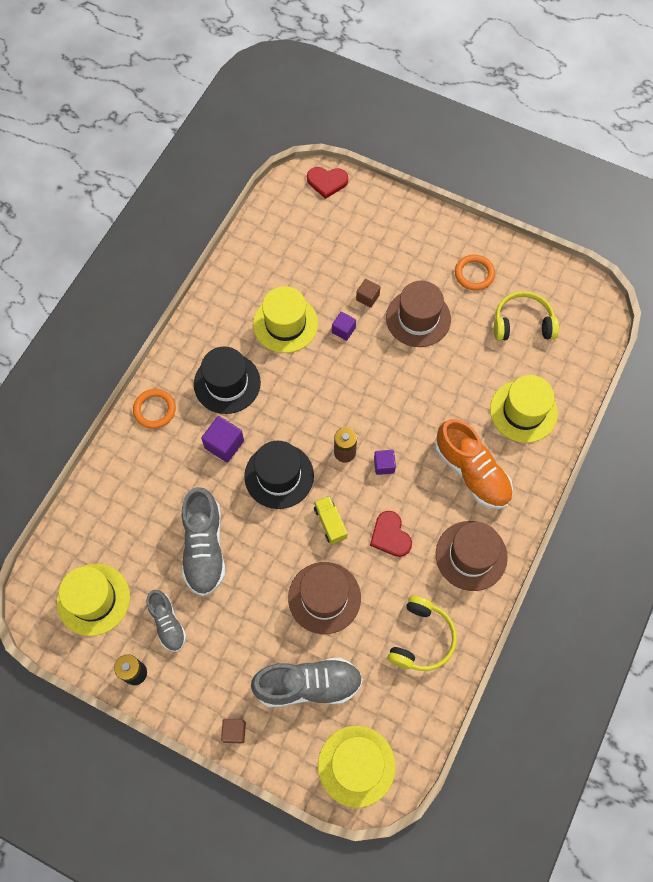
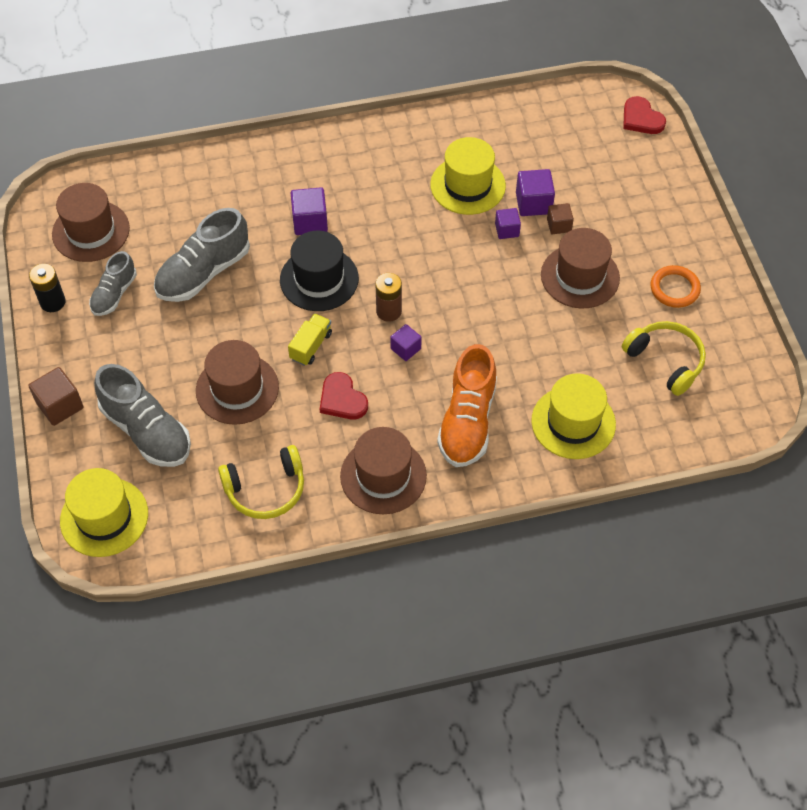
camera: 50 degrees right, 10 degrees down
yellow hat [57,564,130,636] -> brown hat [52,183,130,262]
orange ring [133,389,176,429] -> none
black hat [194,346,261,414] -> none
brown cube [221,719,246,744] -> brown cube [29,367,84,426], size x1.55
red heart [370,511,412,557] -> red heart turned 60 degrees counterclockwise [320,372,368,419]
none -> purple cube [516,169,555,216]

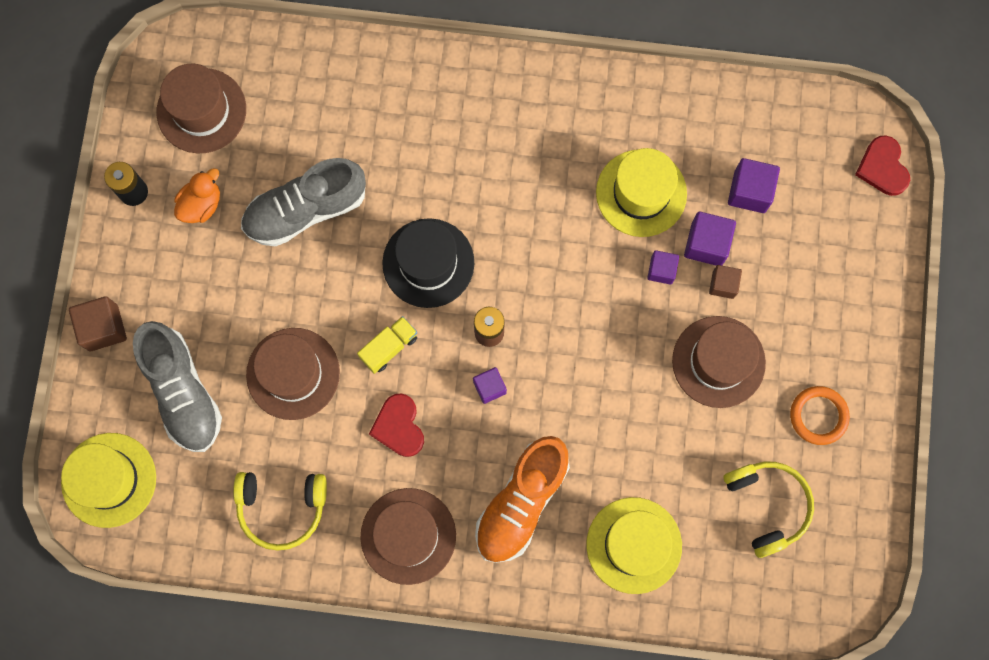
camera: 20 degrees right, 20 degrees up
grey shoe [89,251,137,316] -> orange duck [174,168,220,223]
purple cube [291,187,328,235] -> purple cube moved to [728,158,780,213]

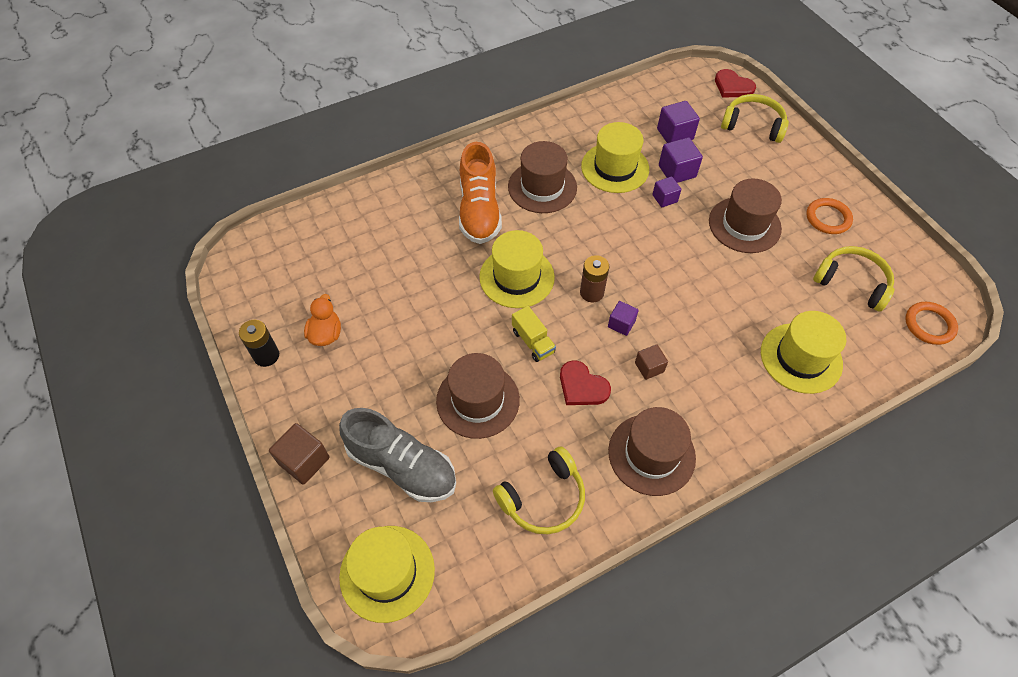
camera: 35 degrees left, 20 degrees down
brown hat [157,64,246,153] -> brown hat moved to [508,141,577,213]
grey shoe [241,158,366,246] -> none
yellow truck [357,316,417,374] -> yellow truck turned 135 degrees clockwise [512,306,556,362]
black hat [382,218,474,308] -> yellow hat [479,230,555,308]
orange shoe [475,436,570,563] -> orange shoe moved to [459,142,502,244]
brown cube [709,265,742,299] -> brown cube moved to [635,344,668,380]
none -> yellow headphones [721,94,789,143]
none -> orange ring [906,302,958,345]

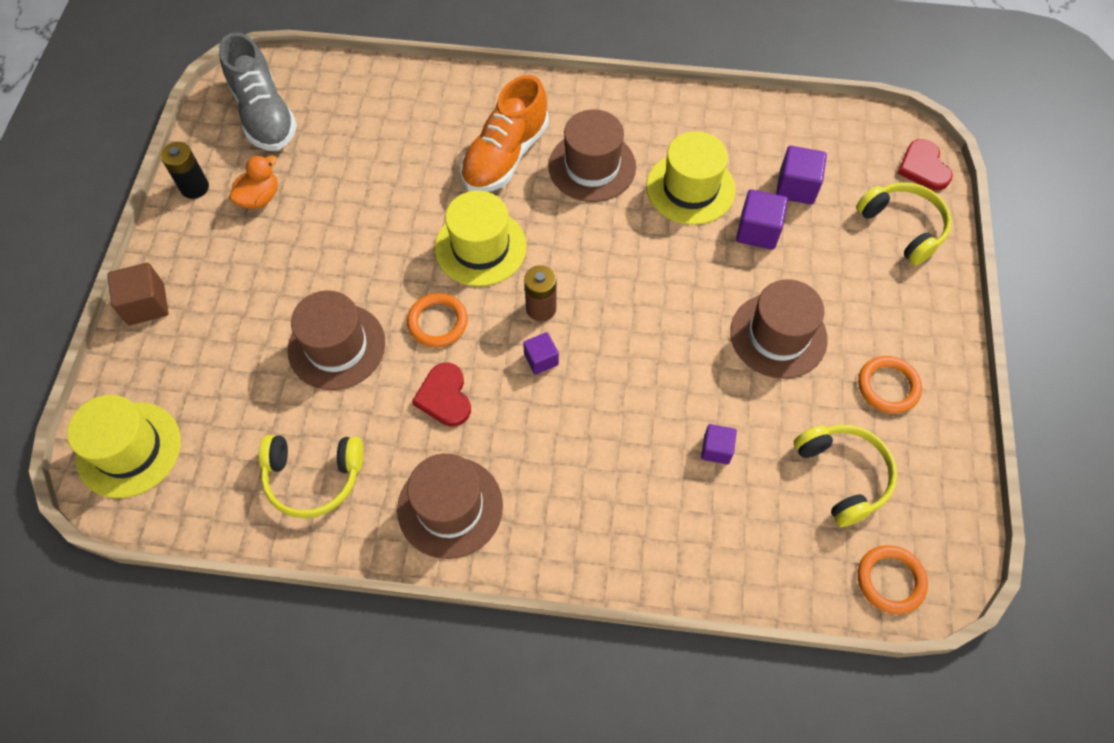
camera: 35 degrees right, 5 degrees up
grey shoe [339,408,456,502] -> grey shoe moved to [219,32,297,151]
yellow truck [512,306,556,362] -> orange ring [407,293,468,347]
brown cube [635,344,668,380] -> none
purple cube [652,177,681,207] -> purple cube moved to [701,424,737,464]
yellow hat [761,311,846,394] -> none

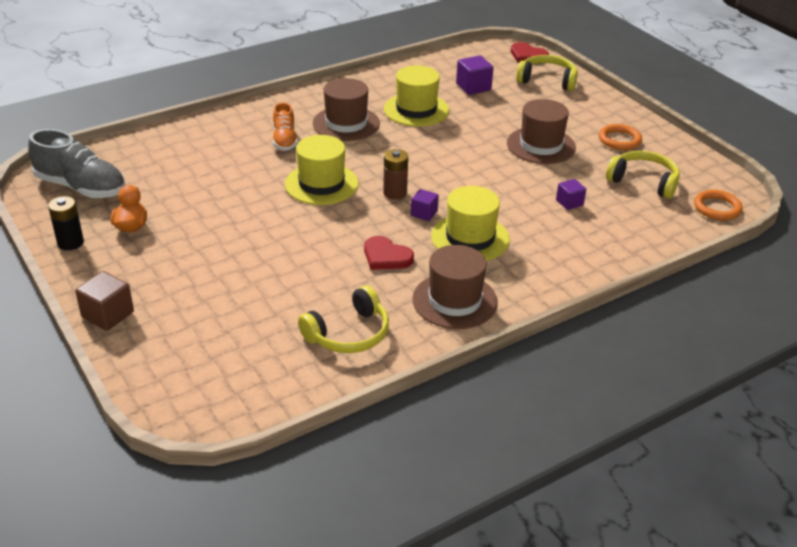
camera: 40 degrees left, 25 degrees down
yellow hat [67,395,181,498] -> yellow hat moved to [431,186,510,261]
brown hat [288,290,386,390] -> none
orange ring [407,293,468,347] -> none
orange shoe [460,75,549,192] -> orange shoe [273,102,298,151], size x0.60
purple cube [736,189,788,250] -> none

